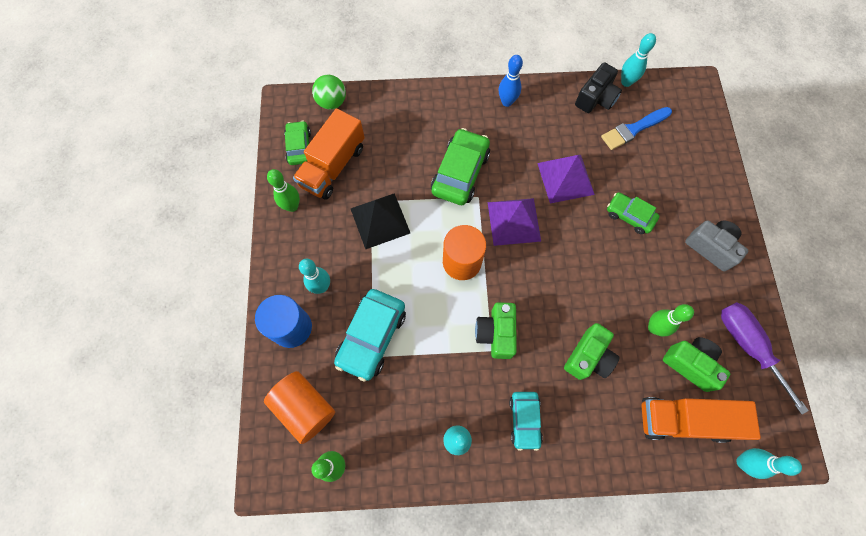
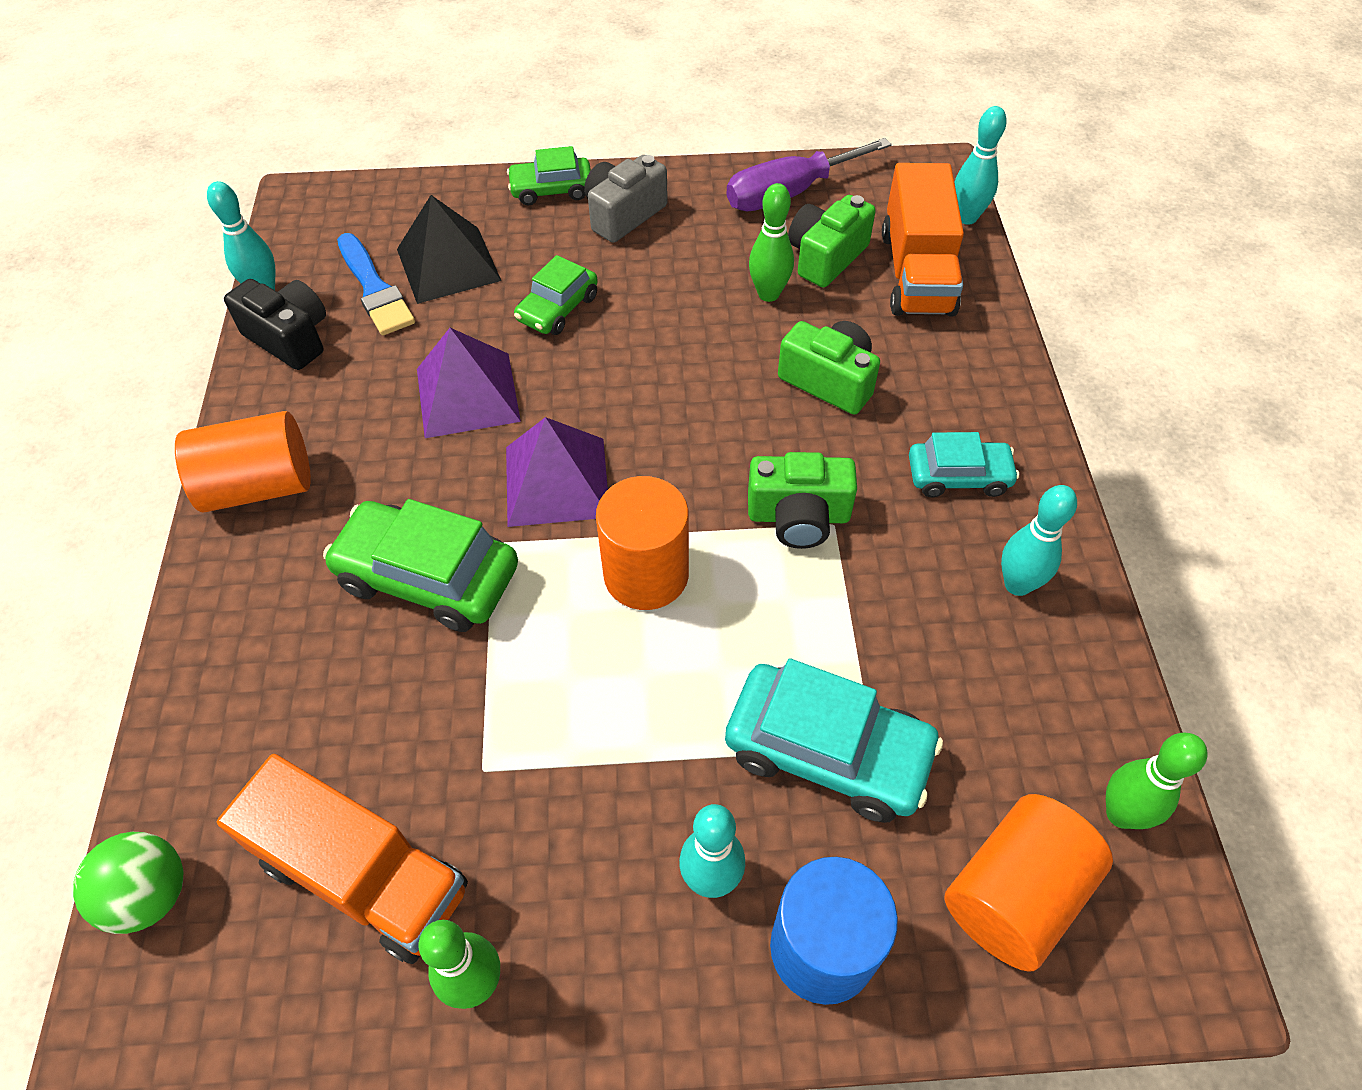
camera: 90 degrees left, 15 degrees down
green car [284,121,311,165] -> green car moved to [507,146,591,205]
black pyramid [351,193,410,249] -> black pyramid moved to [397,195,501,304]
blue bowling pin [499,55,523,107] -> orange cylinder [175,411,311,513]

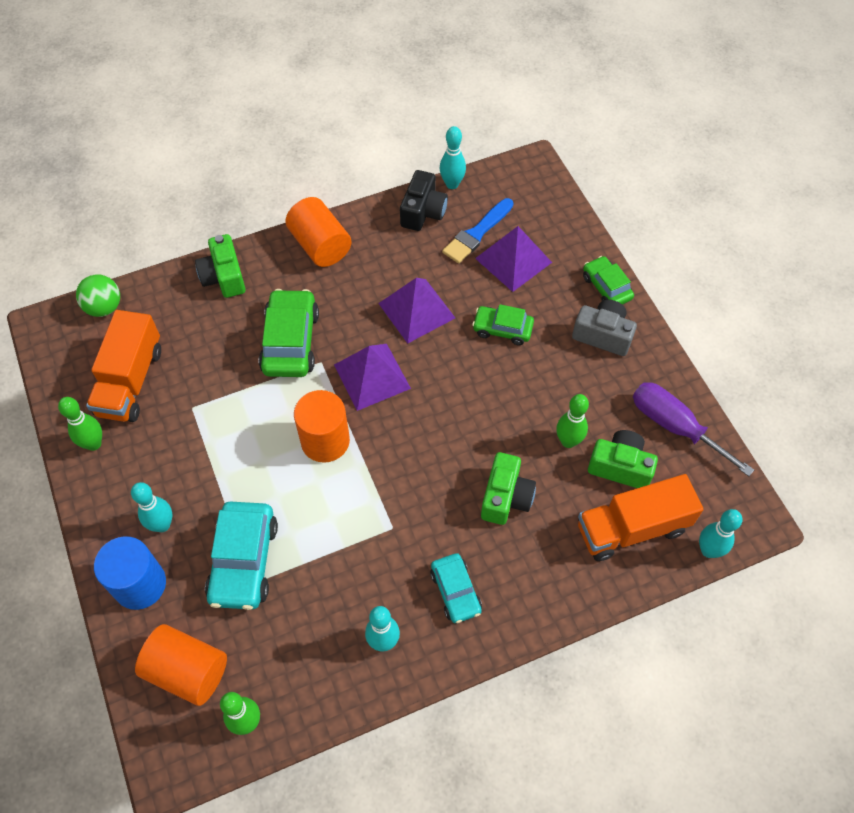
camera: 70 degrees right, 5 degrees up
black pyramid [397,195,501,304] -> purple pyramid [475,226,552,292]
green camera [748,452,857,549] -> green camera moved to [195,234,246,298]

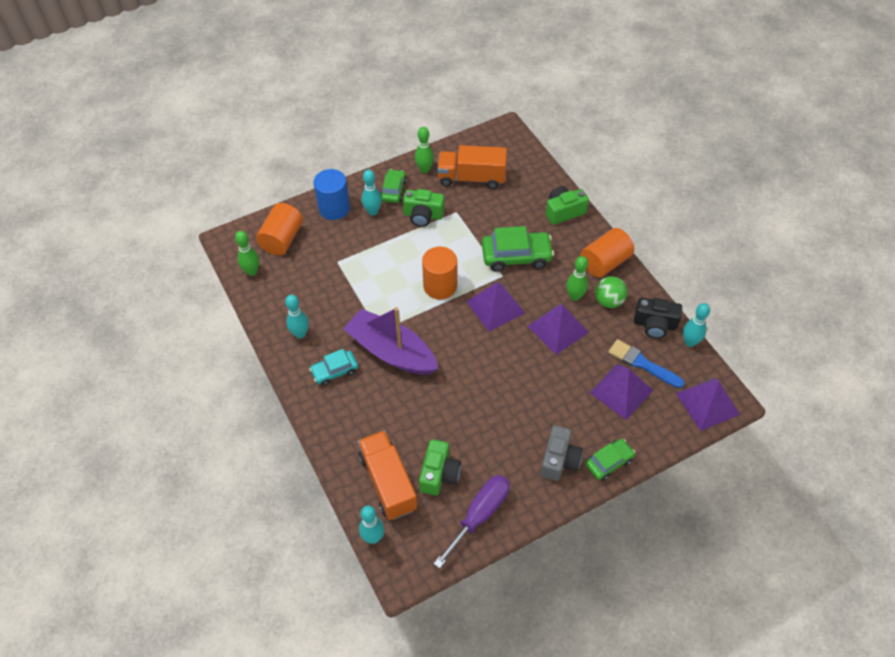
camera: 85 degrees right, 5 degrees down
green ball [76,274,120,317] -> green ball moved to [595,276,627,308]
turquoise car [205,502,278,610] -> none
green car [472,304,534,345] -> green car moved to [380,169,407,203]
green camera [481,452,536,525] -> green camera moved to [403,189,444,227]
green bowling pin [556,394,589,448] -> green bowling pin moved to [566,256,588,301]
none -> purple boat [343,307,438,375]
none -> purple pyramid [676,378,740,431]

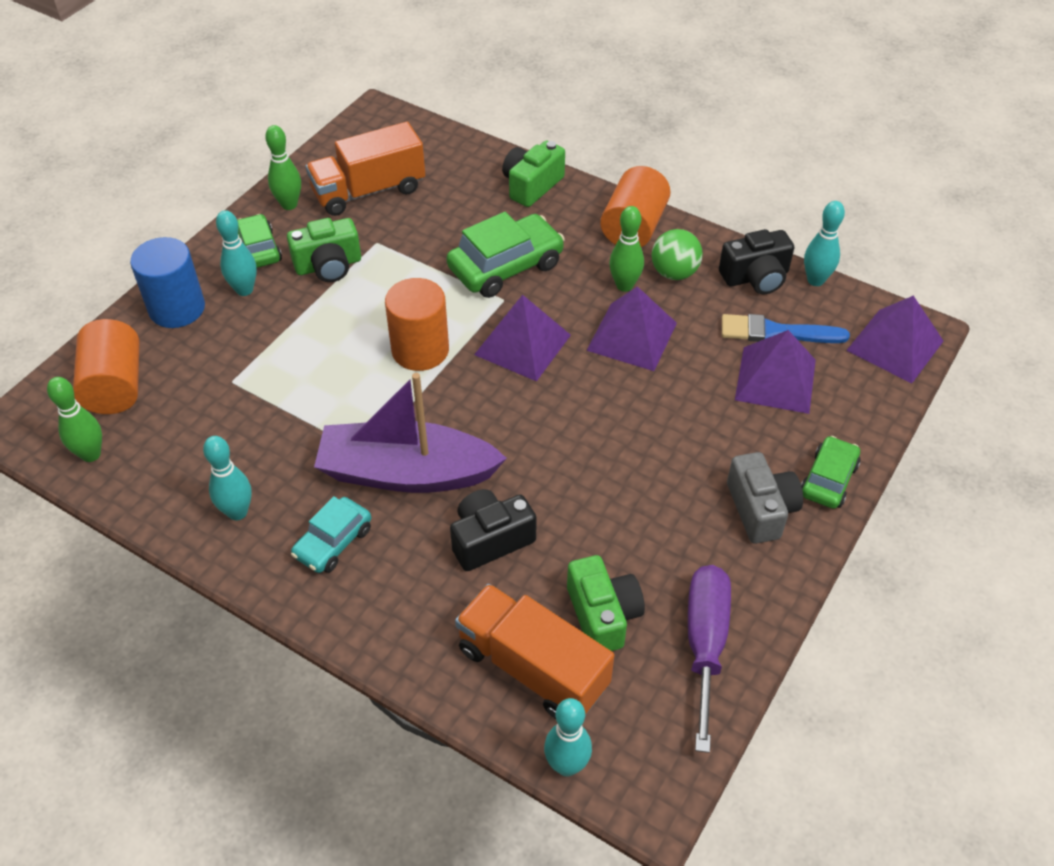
camera: 30 degrees left, 5 degrees down
none -> black camera [450,489,536,571]

